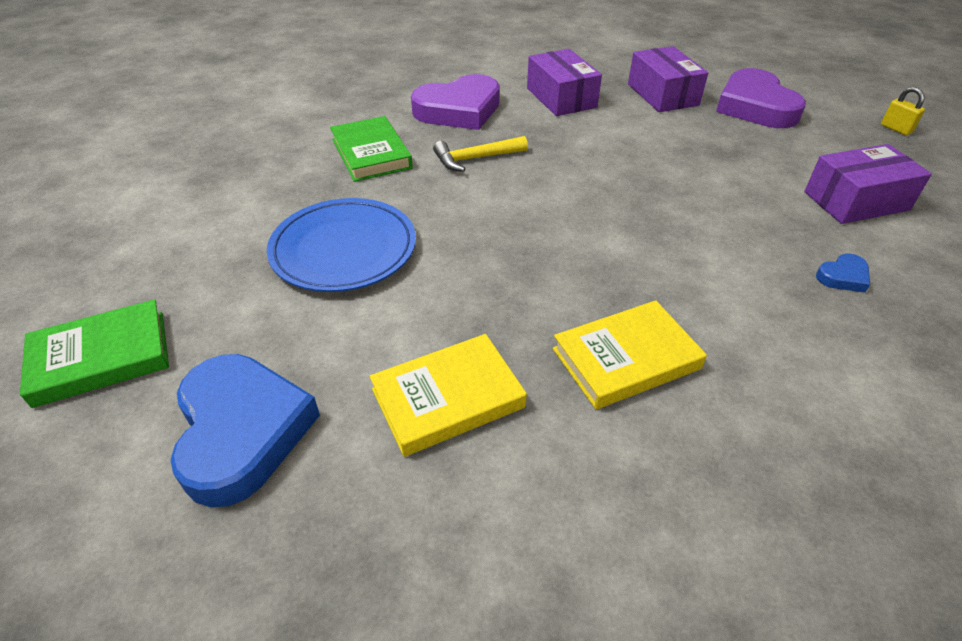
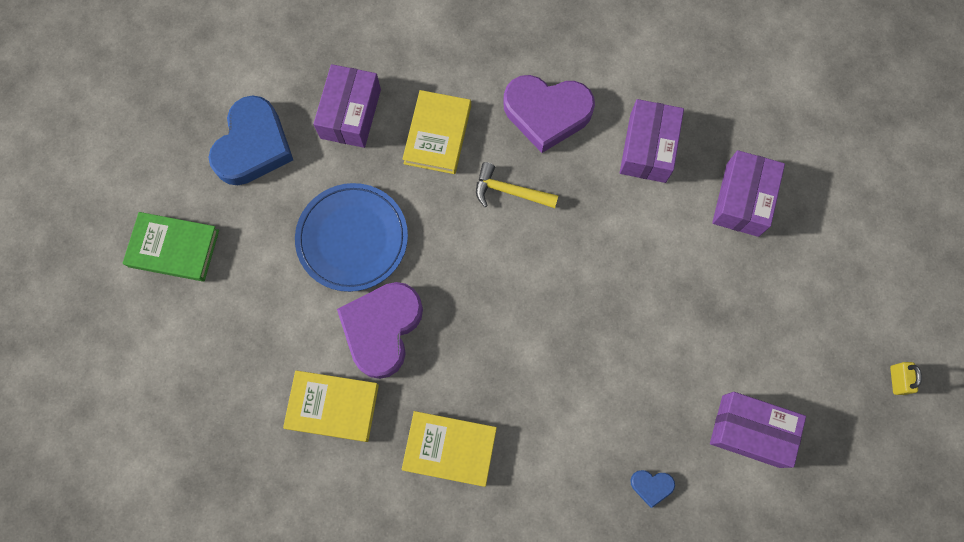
camera: 35 degrees right, 30 degrees up
blue heart [170,354,320,507] -> blue heart moved to [208,95,293,185]
green book [330,116,413,182] -> yellow book [402,90,471,174]
purple heart [716,68,806,128] -> purple heart moved to [337,282,423,379]
none -> purple box [313,64,381,148]

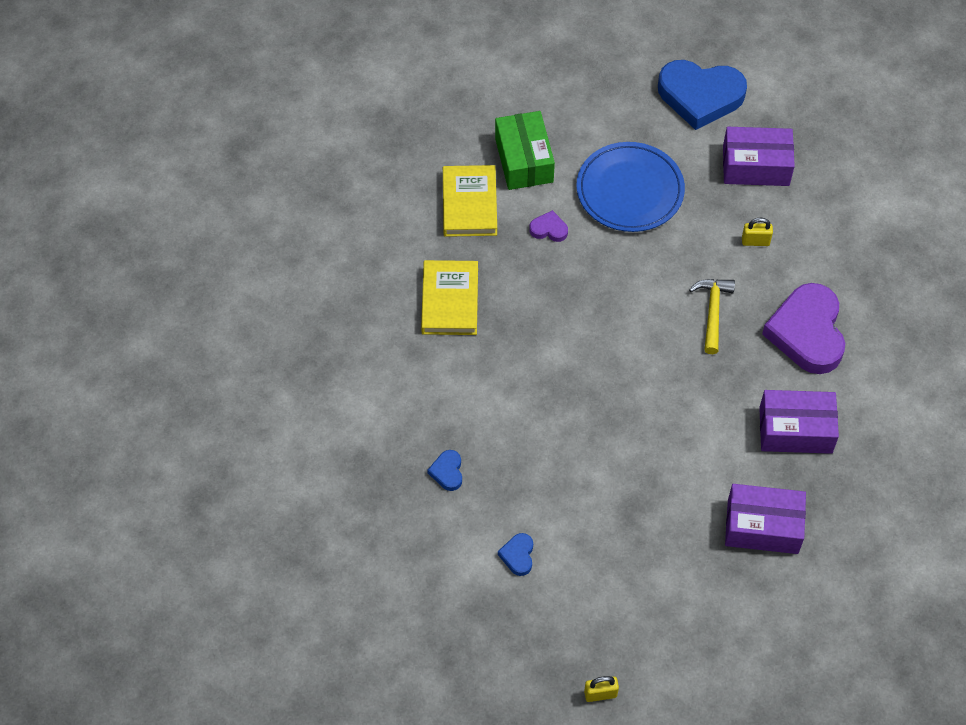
camera: 80 degrees right, 15 degrees down
green book [123,212,219,282] -> none
purple heart [337,282,423,379] -> purple heart [529,210,568,242], size x0.42
yellow book [402,90,471,174] -> yellow padlock [742,218,773,246]
purple box [710,392,806,468] -> blue heart [498,533,533,576]
none -> green box [495,111,555,190]

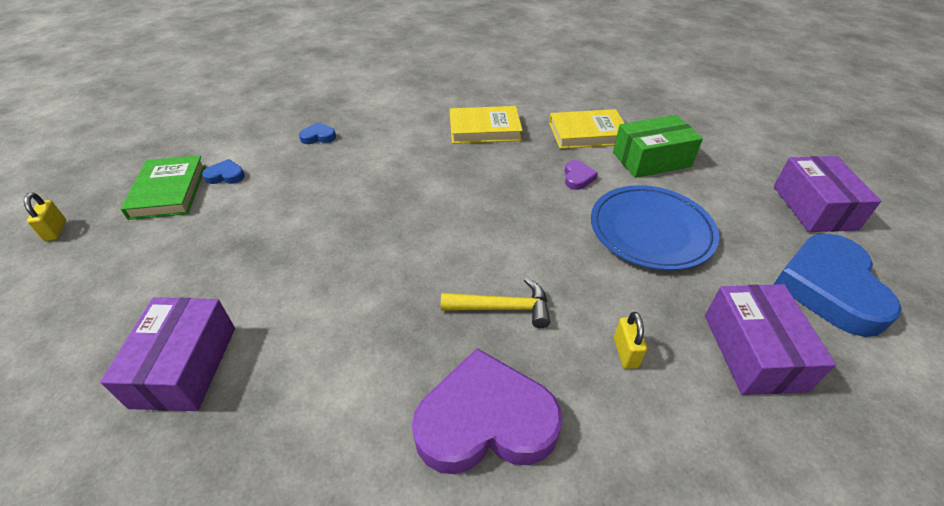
camera: 85 degrees right, 15 degrees down
purple box [759,390,839,454] -> purple box moved to [774,156,881,232]
none -> green book [121,155,206,220]

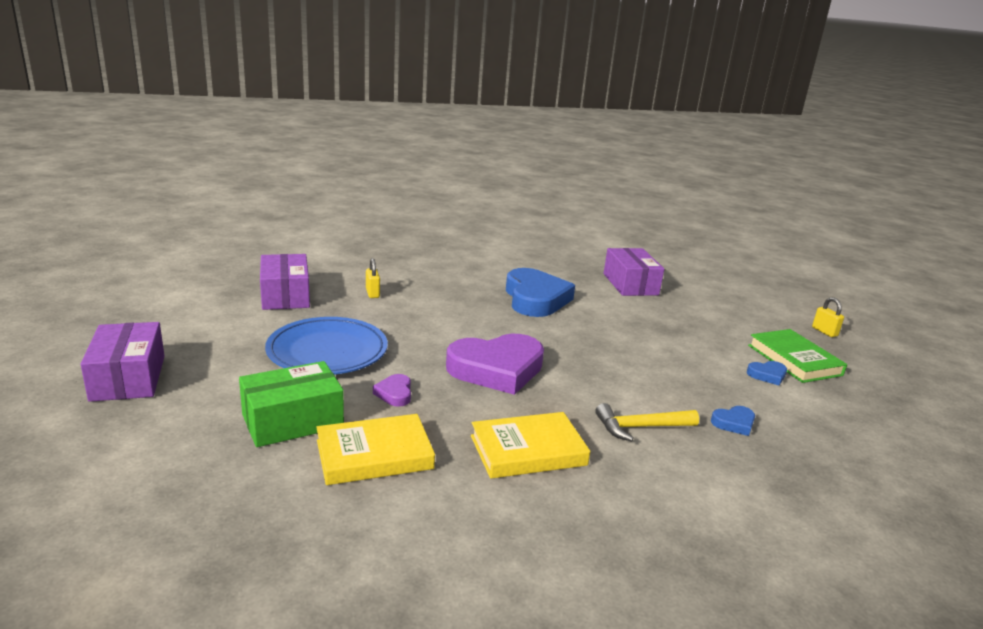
camera: 165 degrees right, 20 degrees down
purple heart [412,348,562,474] -> purple heart moved to [446,334,544,395]
yellow hammer [441,278,550,328] -> yellow hammer moved to [595,403,699,441]
blue heart [773,234,902,337] -> blue heart moved to [506,268,575,317]

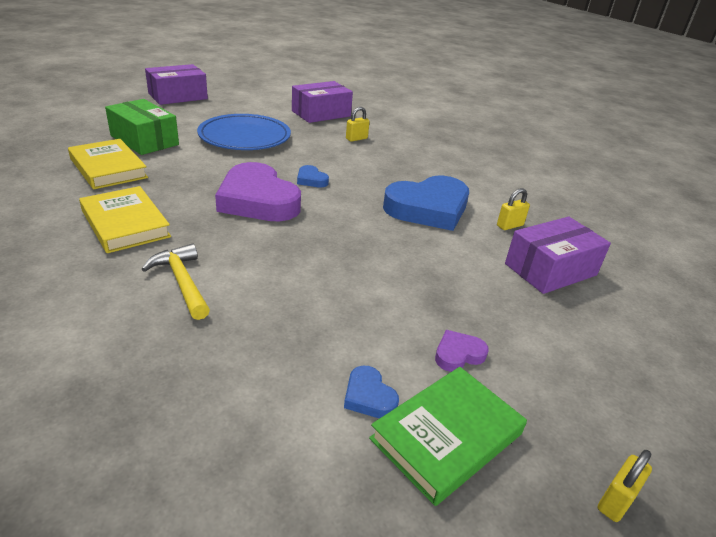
camera: 70 degrees right, 10 degrees up
purple heart [373,374,411,407] -> purple heart moved to [435,330,489,372]
blue heart [711,406,755,436] -> blue heart moved to [297,165,329,187]
none -> yellow padlock [497,188,530,230]

